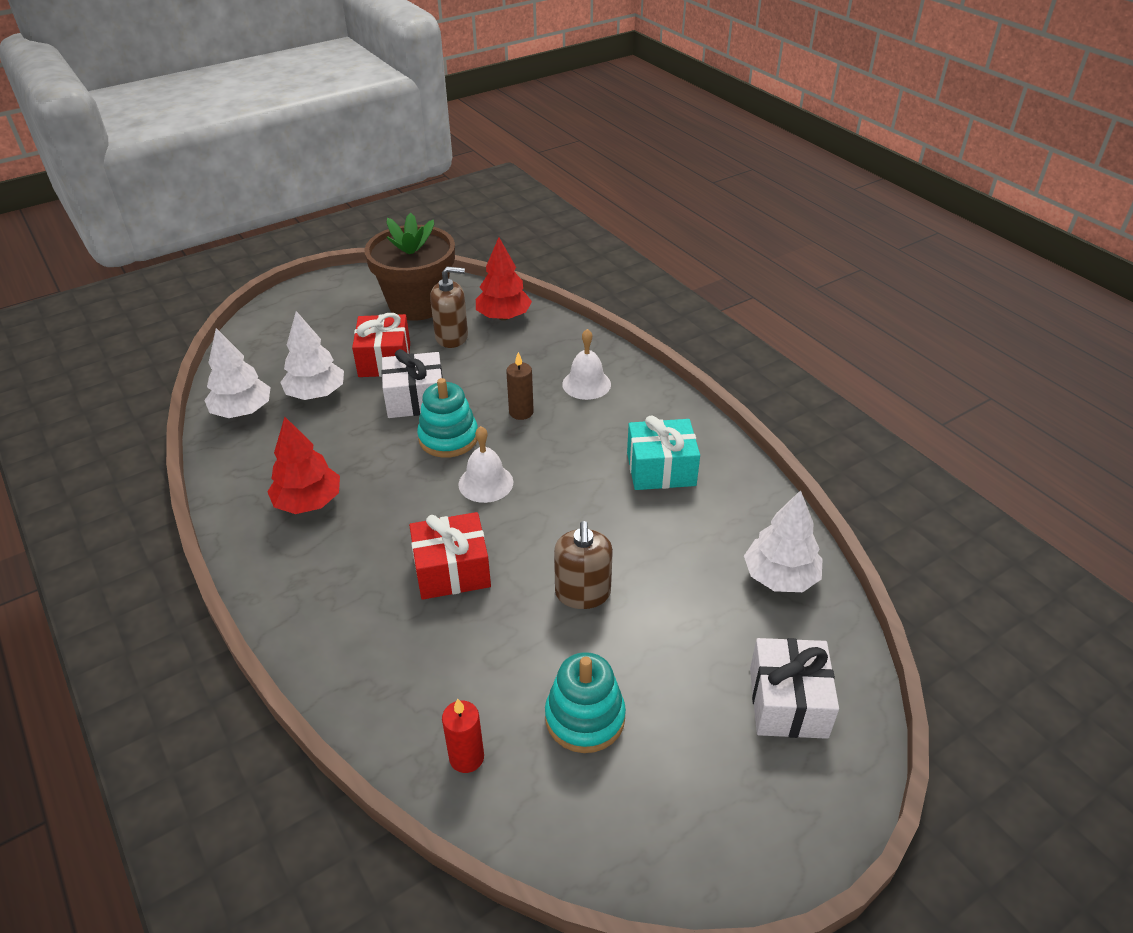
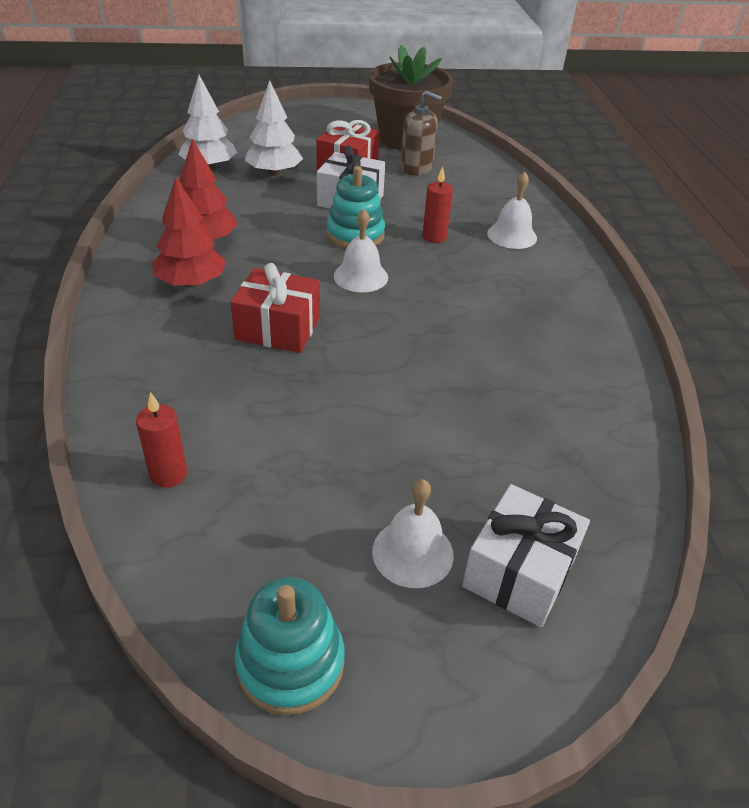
camera: 25 degrees right, 0 degrees up
red tree [476,237,532,320] -> red tree moved to [152,177,226,288]
brown candle [506,352,534,420] -> red candle [422,167,453,243]
turquoise stacking toy [545,652,626,753] -> turquoise stacking toy moved to [234,577,345,715]
brown soap dispenser [554,521,613,609] -> none
turquoise gift [627,416,700,490] -> none
white tree [744,490,822,592] -> none
none -> white bell [372,479,454,588]

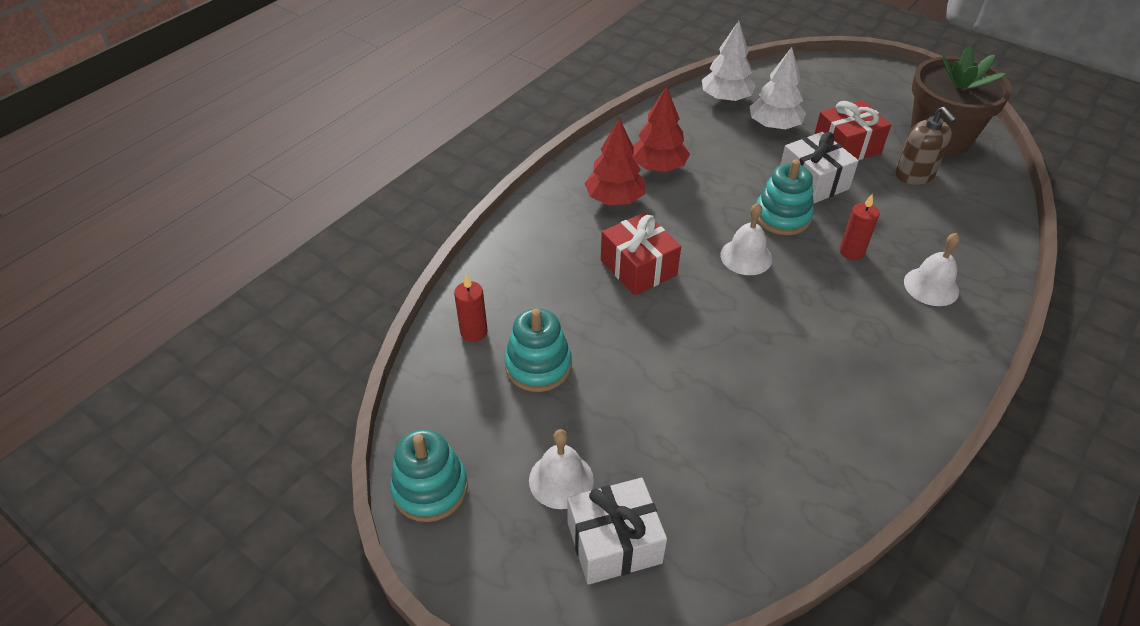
camera: 45 degrees right, 5 degrees up
none -> turquoise stacking toy [504,308,572,392]

